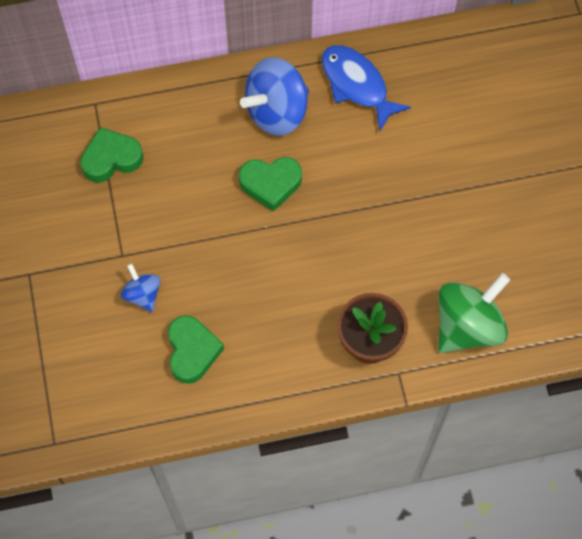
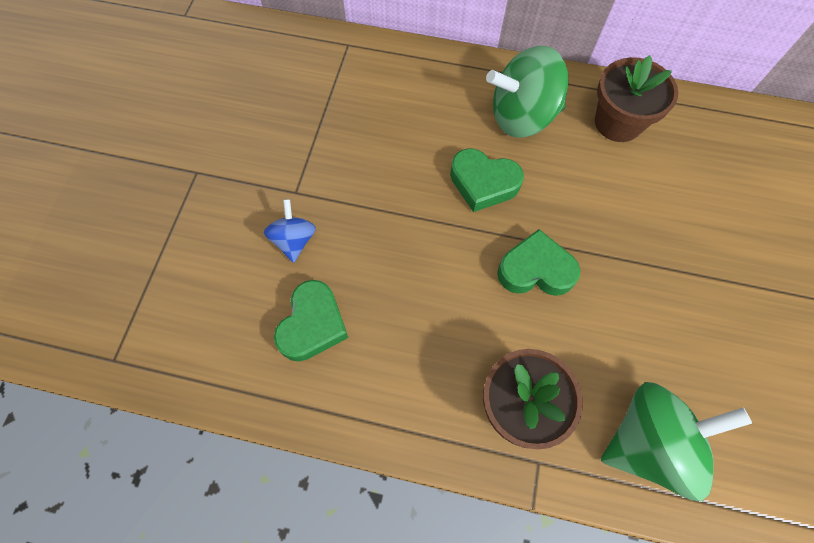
camera: 25 degrees right, 0 degrees up
green heart [80,127,144,183] -> green heart moved to [497,229,581,296]
blue spinning top [240,57,309,136] -> green spinning top [486,46,568,138]
blue fish [322,45,411,131] -> brown flower pot [595,55,678,142]

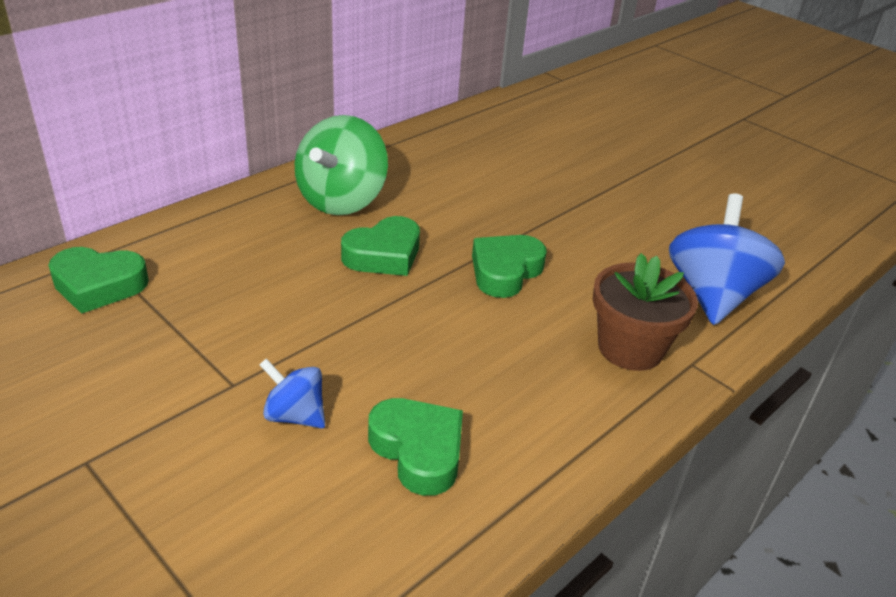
camera: 60 degrees left, 30 degrees down
brown flower pot [595,55,678,142] -> none
green spinning top [601,382,752,501] -> blue spinning top [669,193,785,325]
none -> green heart [48,247,149,314]

